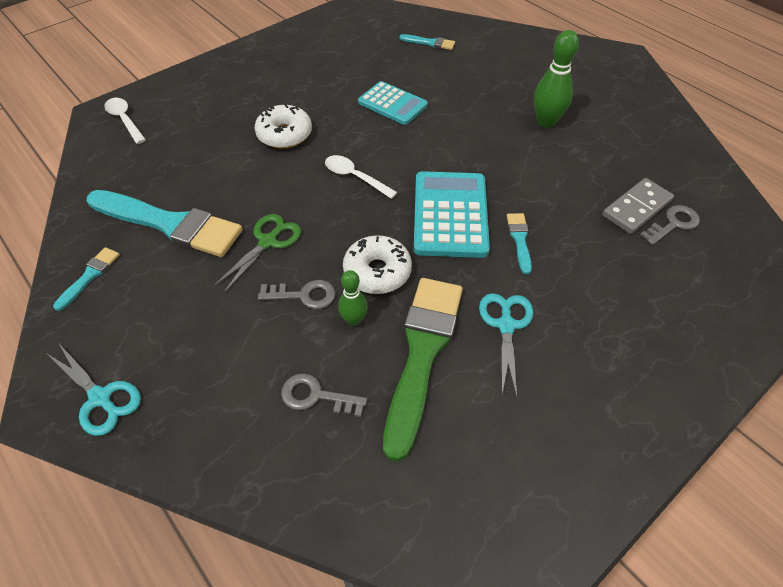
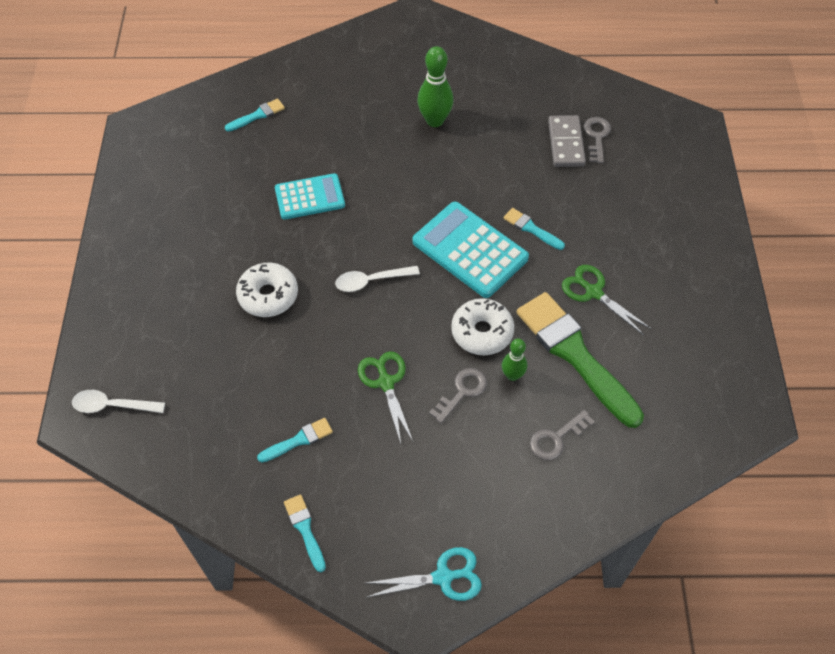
camera: 50 degrees left, 5 degrees up
turquoise brush [87,190,243,257] -> turquoise brush [257,418,333,463], size x0.44
turquoise scissors [479,293,533,397] -> green scissors [562,265,651,335]

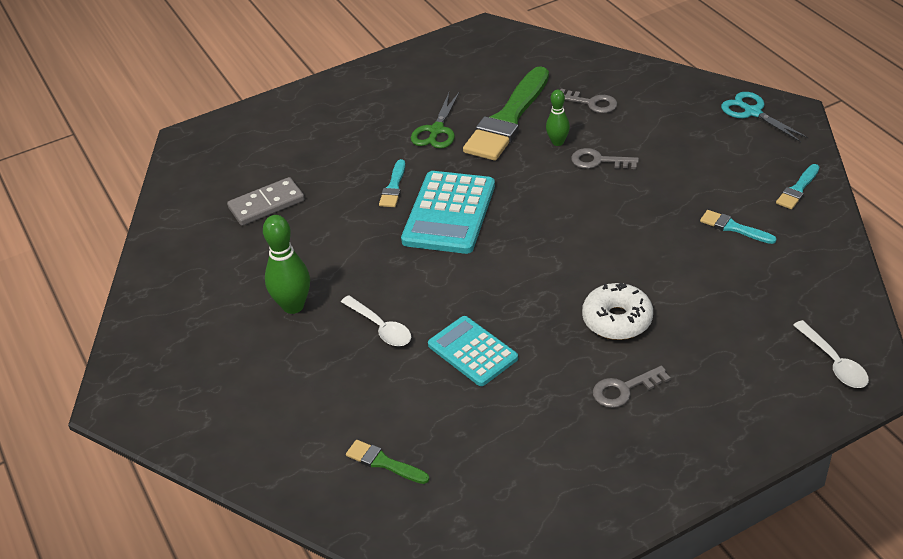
camera: 115 degrees left, 15 degrees down
turquoise brush [225,99,285,132] -> green brush [346,440,429,484]
white spoon [335,266,420,292] -> white spoon moved to [341,295,411,346]
green scissors [358,352,413,444] -> none
white donut [451,298,514,355] -> none
grey key [583,117,611,163] -> grey key moved to [593,366,671,408]

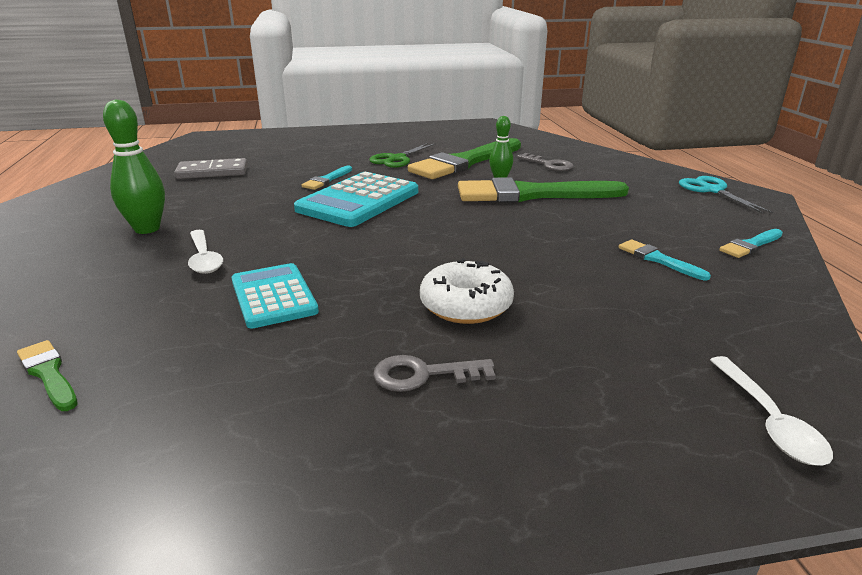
camera: 15 degrees right, 15 degrees down
grey key [571,148,639,169] -> green brush [458,177,629,202]

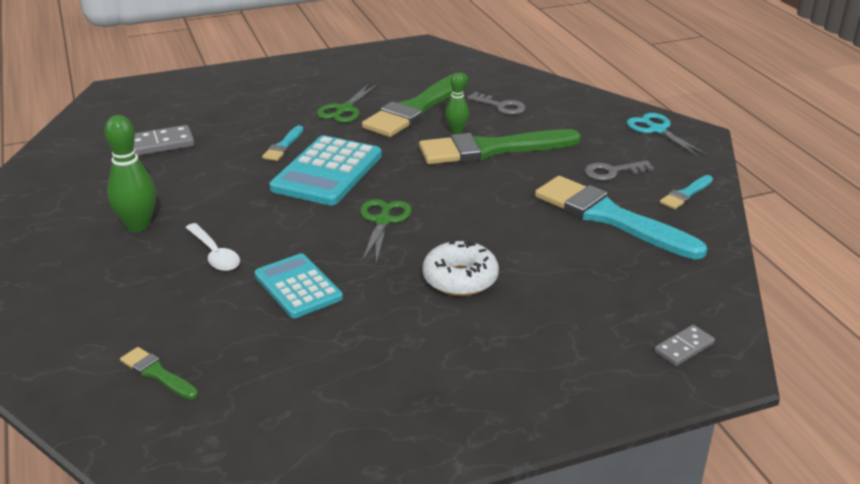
camera: 10 degrees left, 5 degrees up
grey key [373,355,496,392] -> grey key moved to [585,161,654,181]
turquoise brush [619,239,711,280] -> turquoise brush [535,176,707,260], size x2.26
white spoon [710,356,833,466] -> grey domino [654,325,715,366]
none -> green scissors [360,199,412,263]

